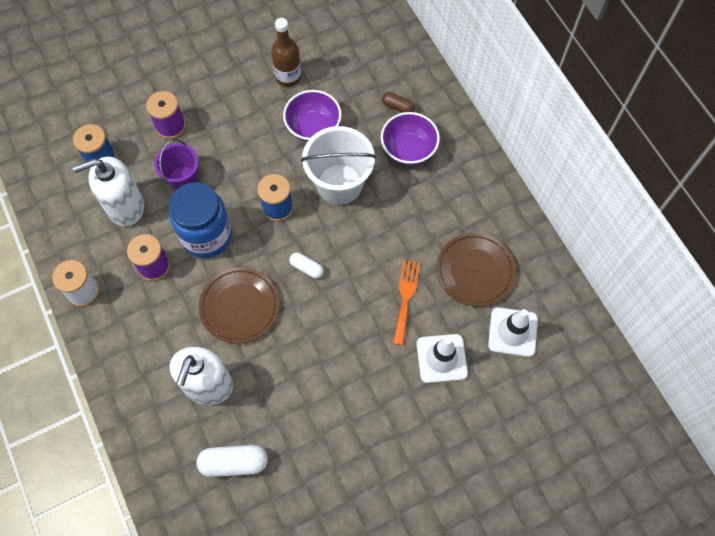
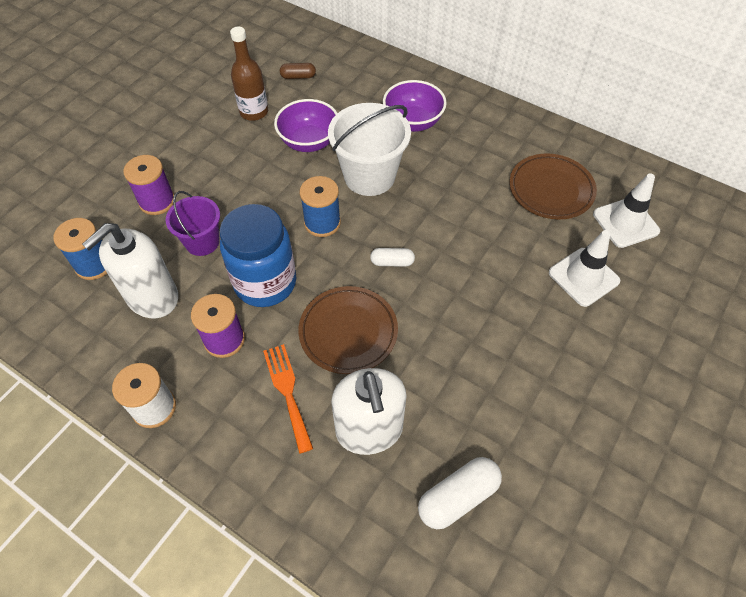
camera: 30 degrees left, 10 degrees down
brown capsule [382,92,415,113] -> brown capsule moved to [280,63,316,79]
orange fork [393,260,420,345] -> orange fork moved to [263,344,313,454]

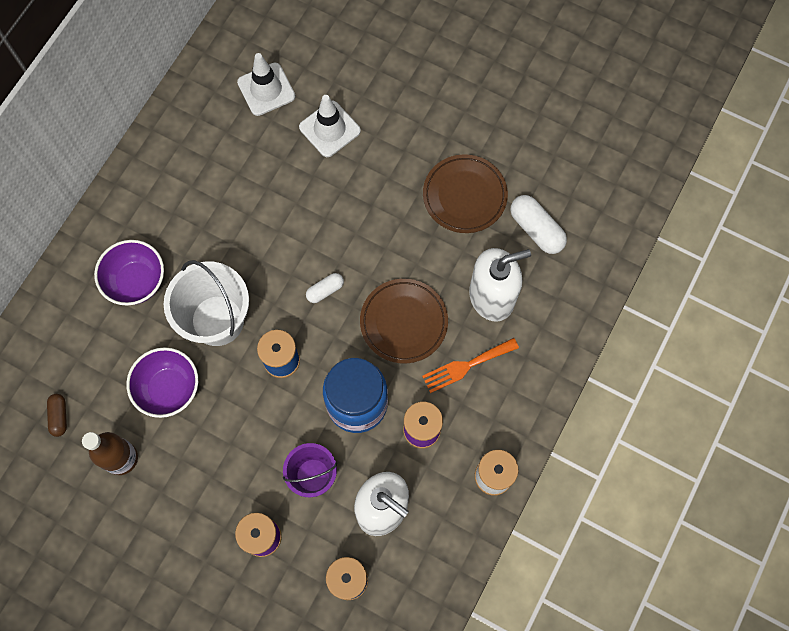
camera: 95 degrees left, 15 degrees up
white capsule [370,248,415,267] -> white capsule turned 60 degrees clockwise [306,273,344,303]
brown plate [510,154,597,219] -> brown plate moved to [423,154,508,233]

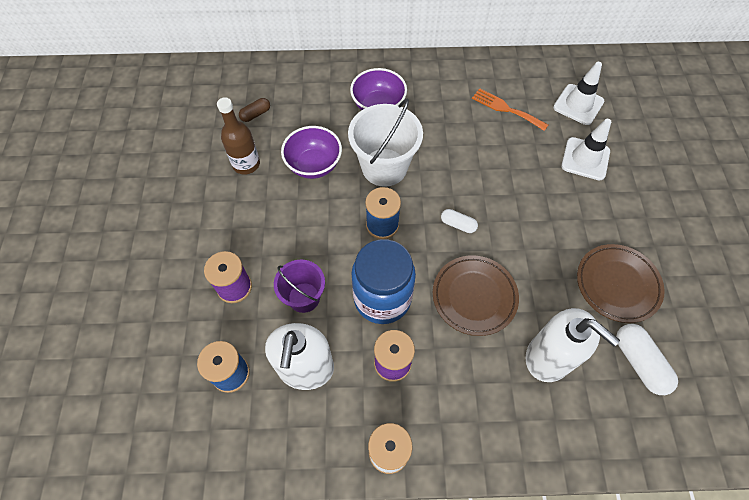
camera: 60 degrees right, 10 degrees down
orange fork [422,338,519,393] -> orange fork moved to [472,88,548,131]
white capsule [510,195,567,254] -> white capsule turned 45 degrees counterclockwise [616,324,678,395]

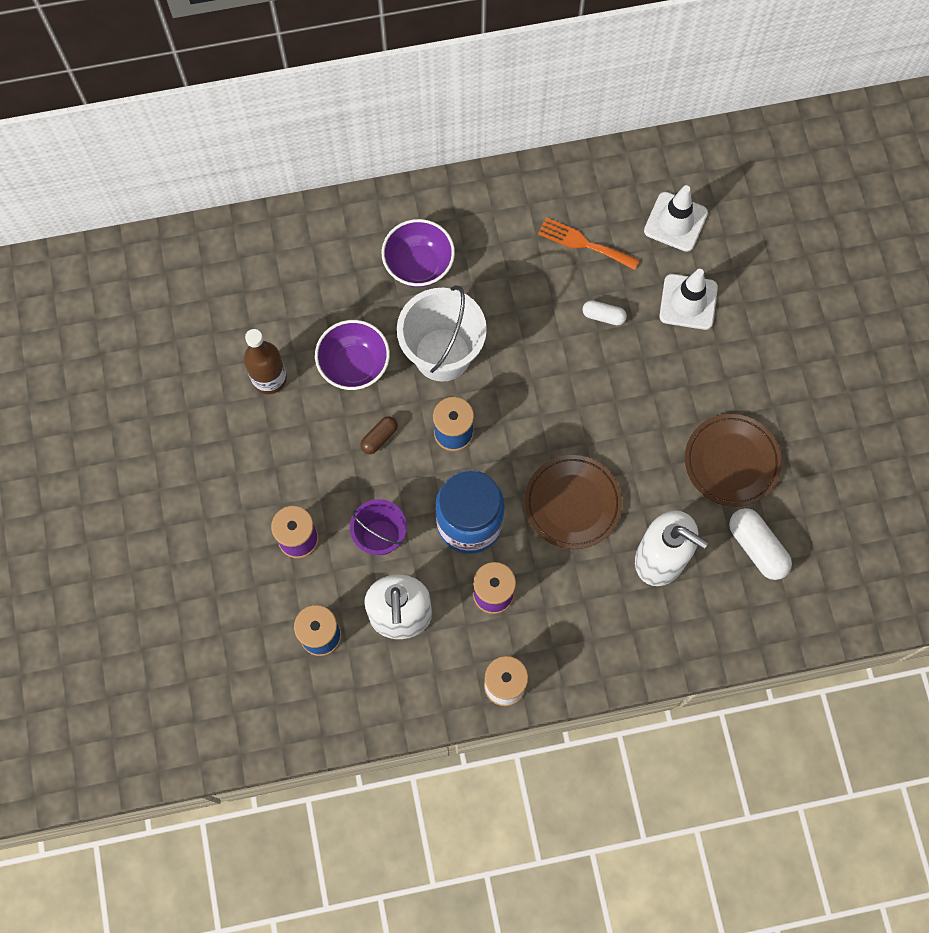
camera: 10 degrees left, 10 degrees up
brown capsule [239,98,270,122] -> brown capsule moved to [360,416,398,454]
white capsule [441,209,478,233] -> white capsule moved to [583,300,627,325]

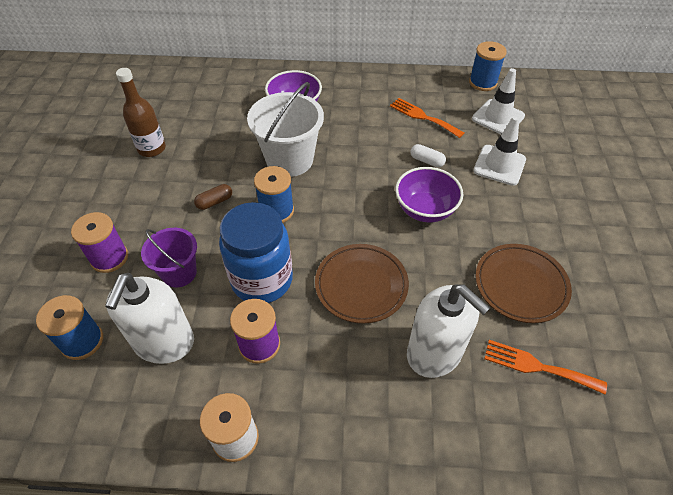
camera: 15 degrees right, 20 degrees down
purple bowl [315,320,390,390] -> purple bowl moved to [395,167,463,223]
white capsule [729,508,792,580] -> orange fork [484,340,607,394]
none -> blue spool [469,41,507,91]

